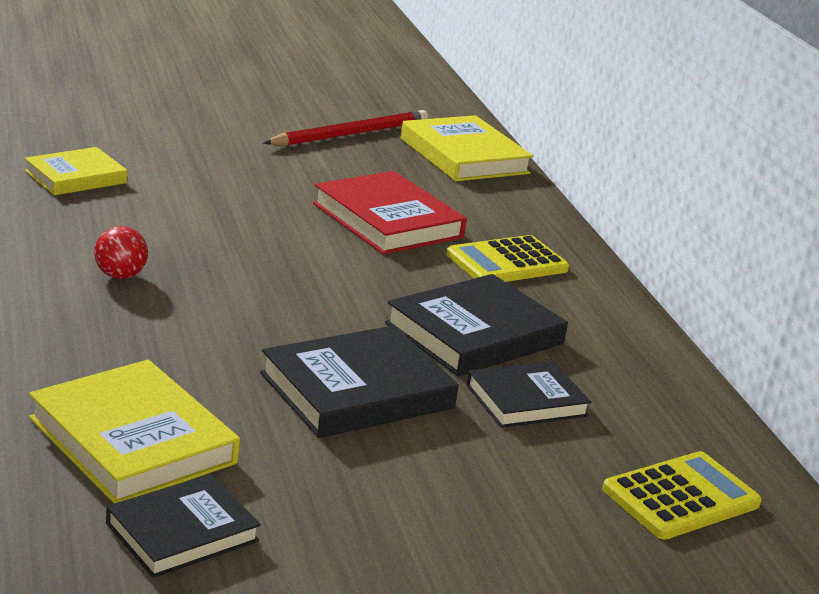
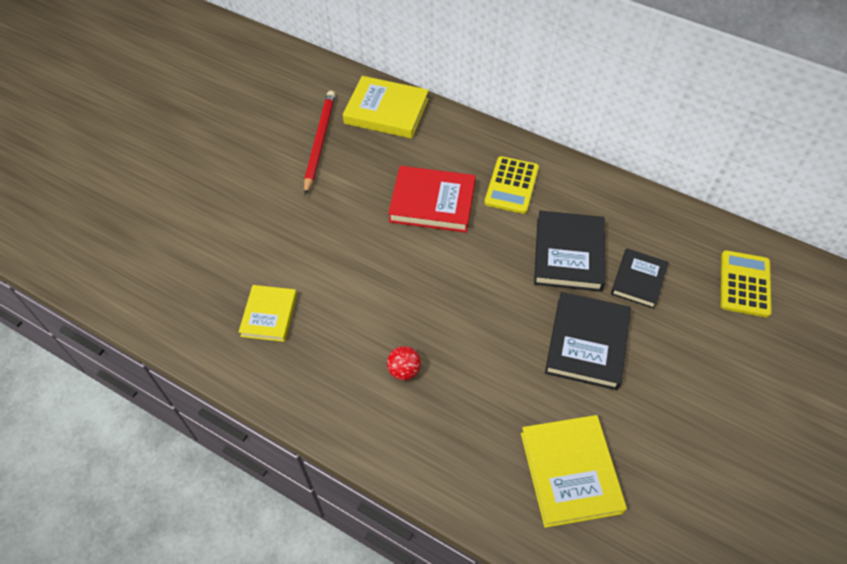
camera: 40 degrees left, 30 degrees up
yellow book [29,360,240,503] -> yellow book turned 75 degrees clockwise [521,415,627,528]
black book [106,474,261,578] -> none

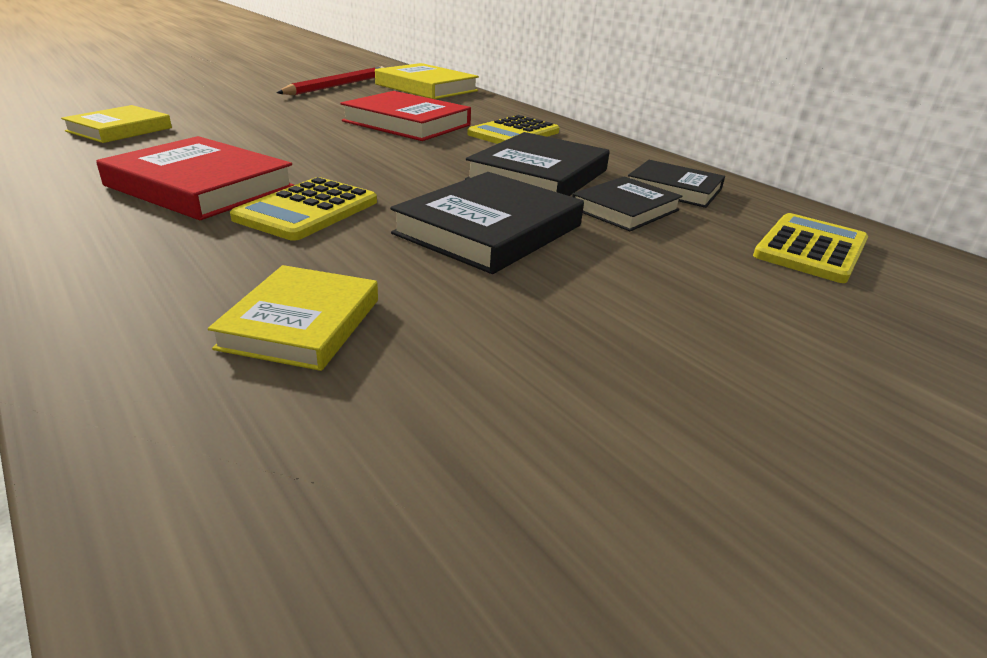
camera: 20 degrees right, 25 degrees down
red ball [387,346,421,380] -> red book [96,136,294,220]
yellow book [521,415,627,528] -> yellow book [208,265,378,371], size x0.64
none -> yellow calculator [230,177,377,241]
none -> black book [628,160,725,208]

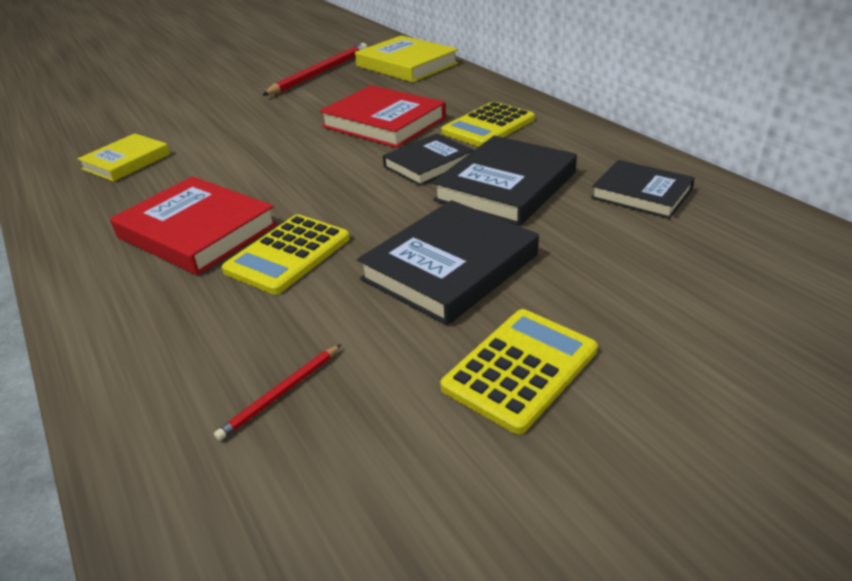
camera: 10 degrees right, 5 degrees up
yellow book [208,265,378,371] -> red pencil [214,344,341,441]
black book [572,176,683,231] -> black book moved to [383,133,474,186]
yellow calculator [753,213,868,283] -> yellow calculator moved to [440,309,598,434]

